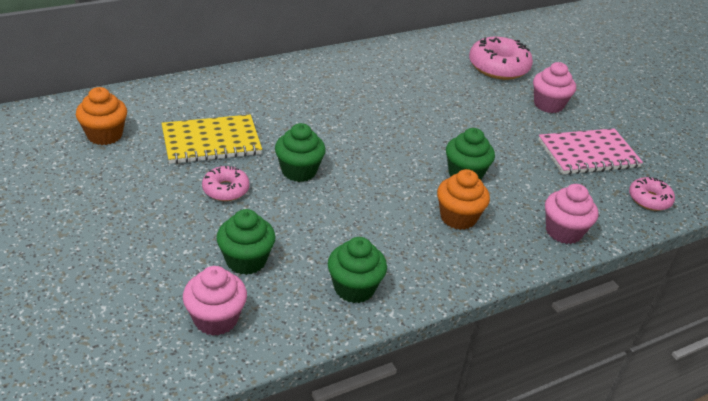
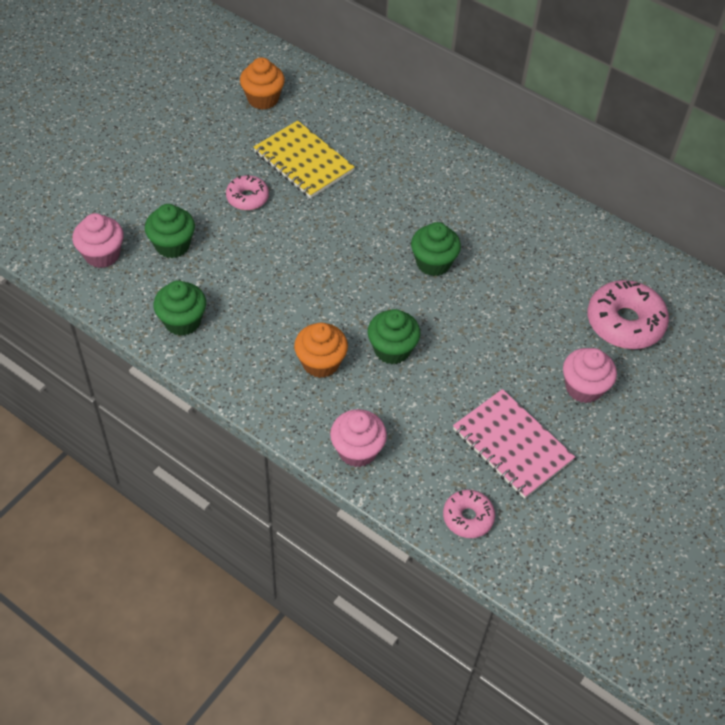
camera: 65 degrees right, 15 degrees up
green cupcake [275,123,326,182] -> green cupcake moved to [411,222,461,276]

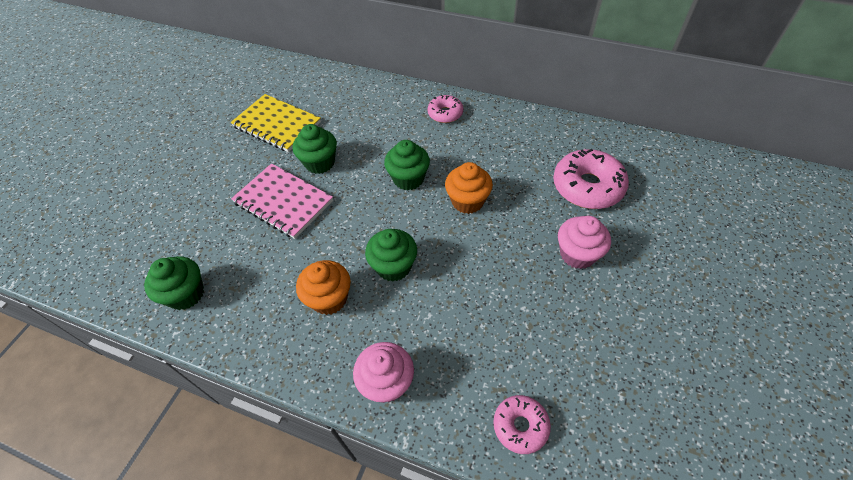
camera: 10 degrees left, 0 degrees up
pink cupcake [72,213,124,268] -> none
green cupcake [145,204,195,258] -> green cupcake moved to [293,124,337,174]
pink donut [226,175,269,210] -> pink donut moved to [428,94,463,123]
orange cupcake [240,57,285,110] -> orange cupcake moved to [445,162,493,214]
pink notebook [453,389,575,499] -> pink notebook moved to [231,163,333,239]

